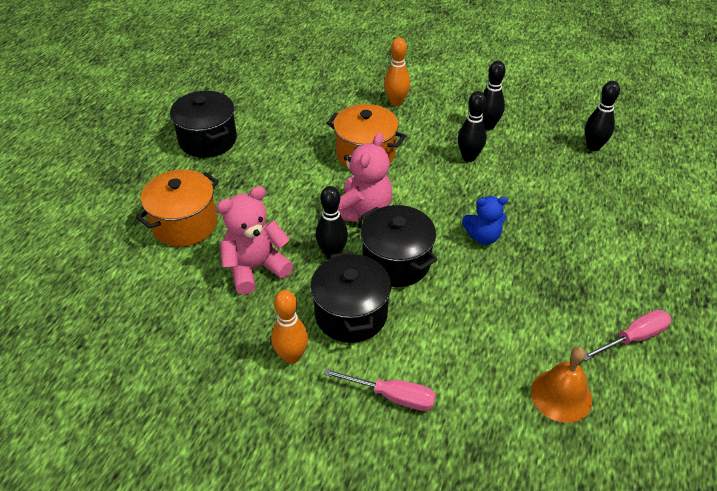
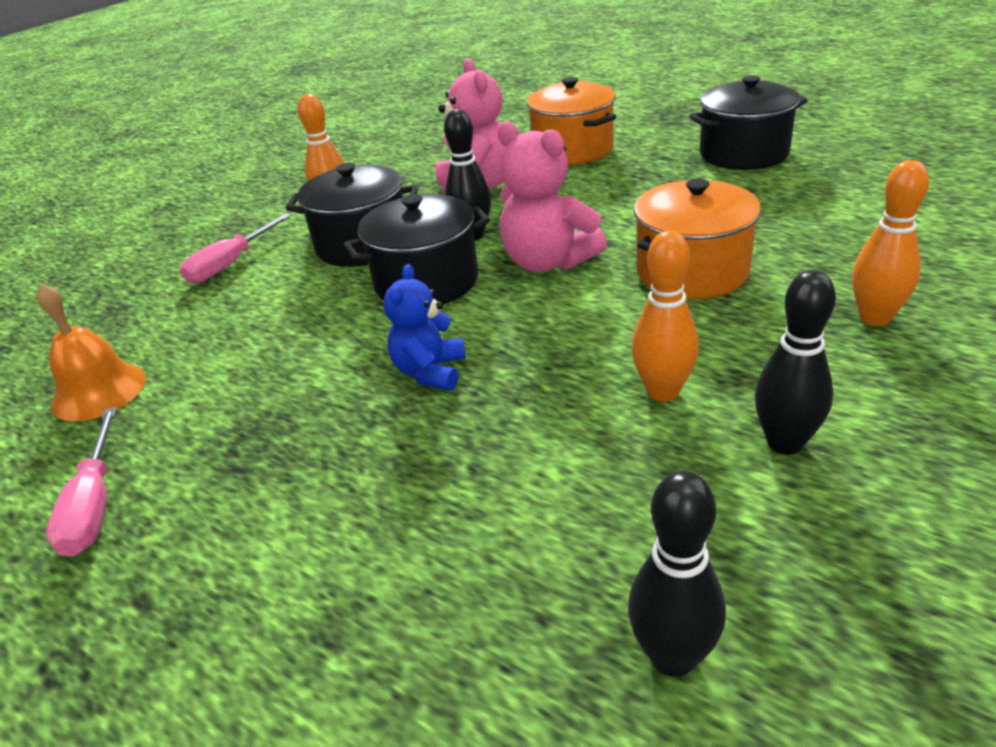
camera: 110 degrees right, 10 degrees down
black bowling pin [458,91,487,162] -> orange bowling pin [632,230,699,402]

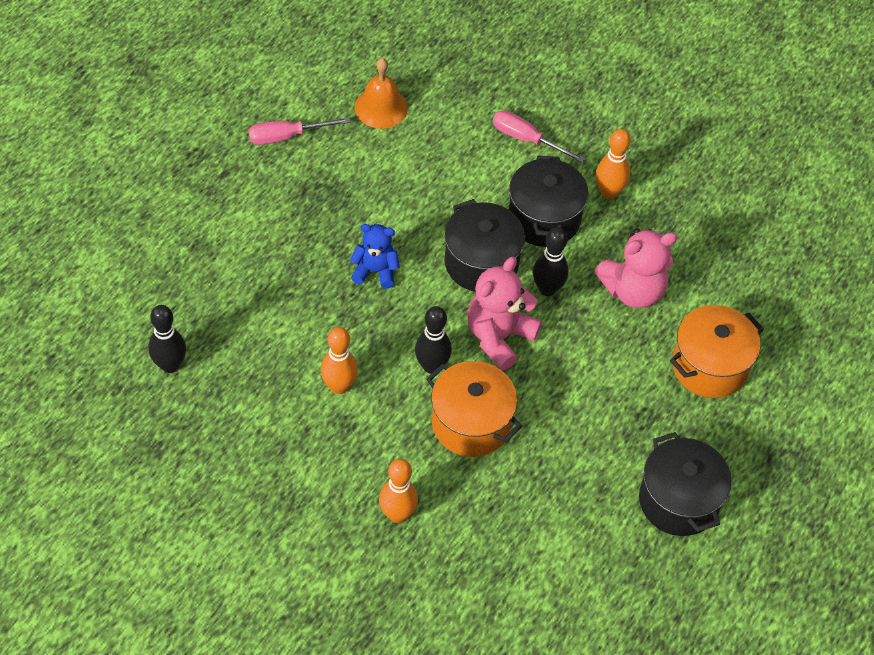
camera: 80 degrees right, 20 degrees up
black bowling pin [755,270,836,455] -> black bowling pin moved to [415,306,452,374]

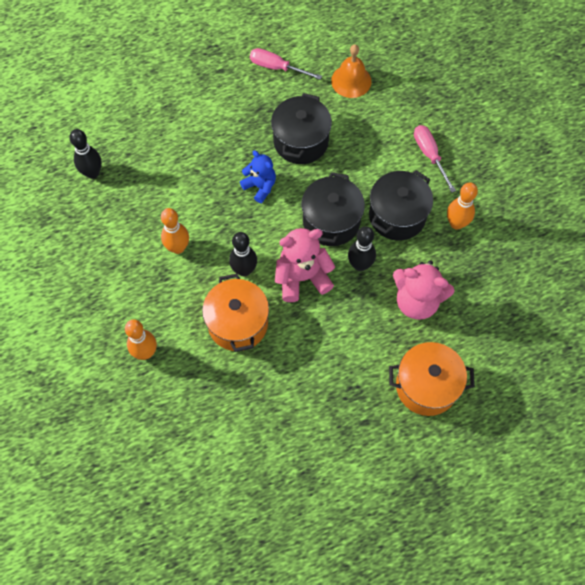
camera: 40 degrees right, 10 degrees up
black pot [639,432,731,536] -> black pot moved to [271,93,332,164]

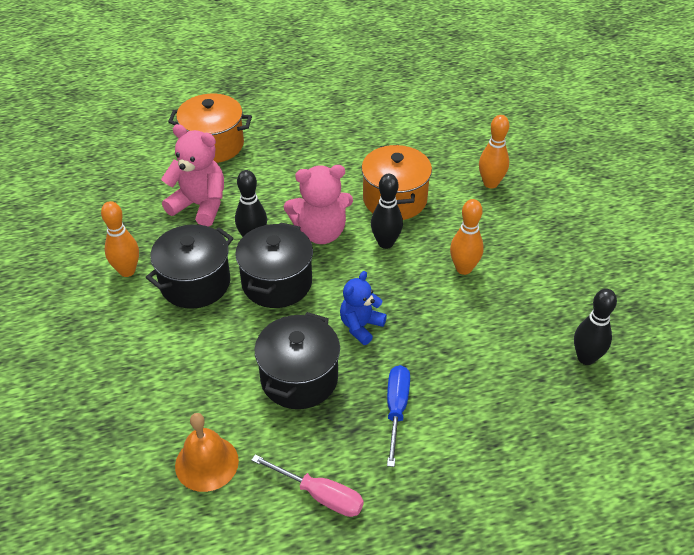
camera: 175 degrees left, 20 degrees down
blue teddy bear [240,150,276,203] -> blue teddy bear turned 75 degrees clockwise [340,271,387,345]
pink screwdriver [414,125,456,193] -> none
none -> blue screwdriver [387,365,410,467]

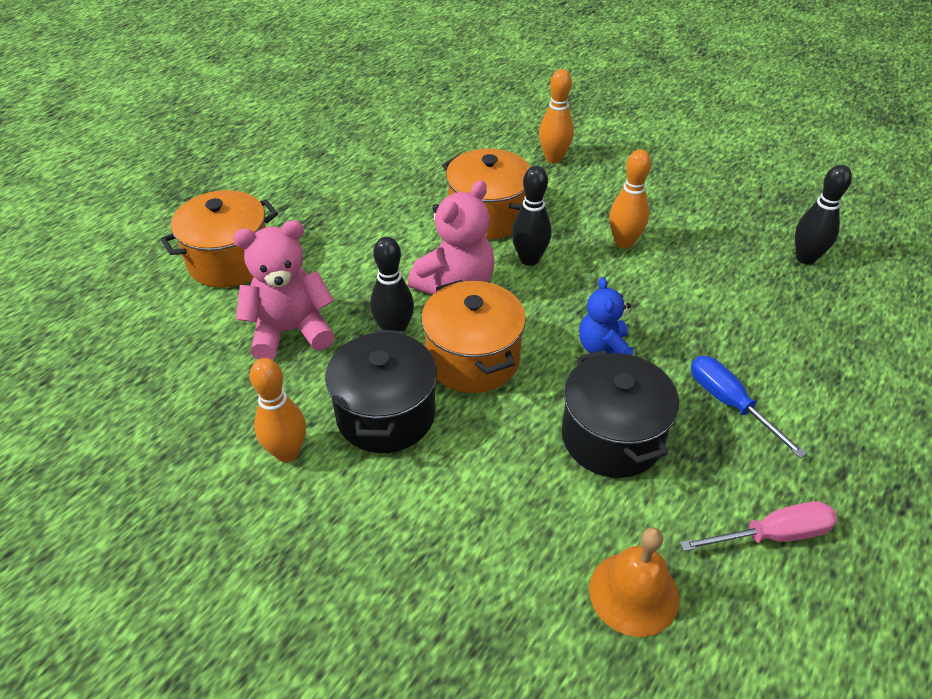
camera: 40 degrees left, 0 degrees up
black pot [235,222,313,308] -> orange pot [421,280,526,393]

